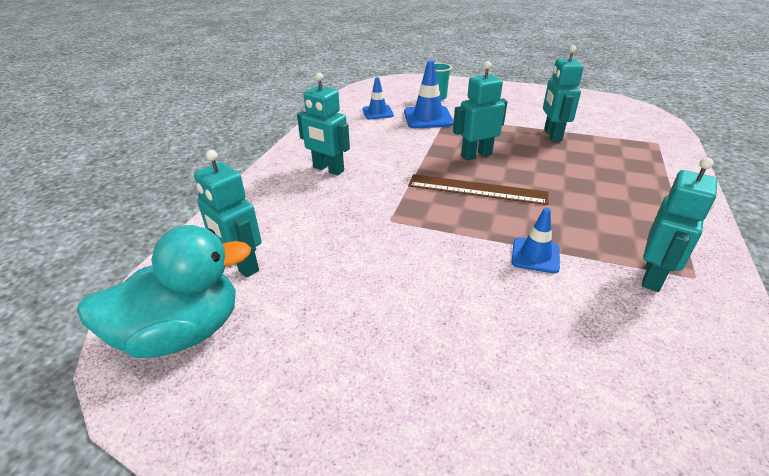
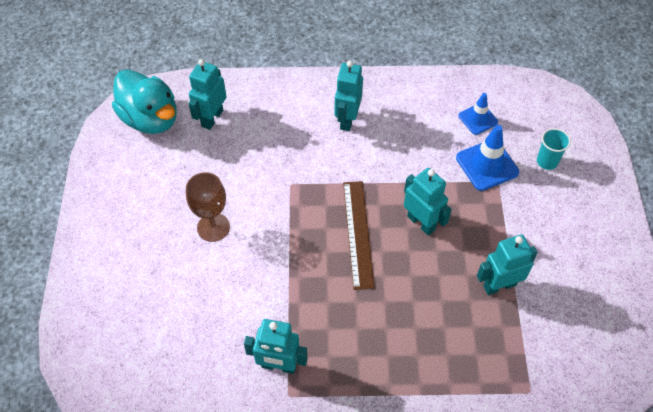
camera: 70 degrees right, 20 degrees up
blue traffic cone [511,208,560,274] -> none
none -> brown goblet [186,172,230,242]

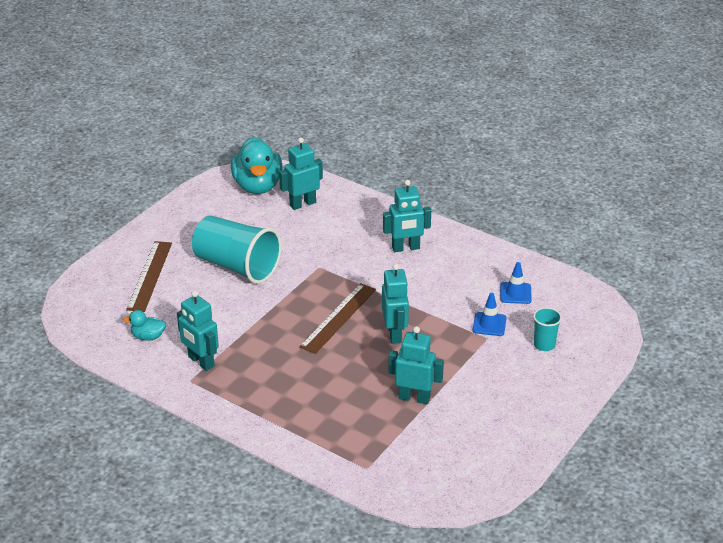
camera: 35 degrees right, 20 degrees down
brown goblet [186,172,230,242] -> turquoise cup [192,215,282,284]
turquoise robot [334,61,363,131] -> turquoise robot turned 150 degrees counterclockwise [383,180,431,252]
blue traffic cone [456,125,519,191] -> blue traffic cone [473,293,506,336], size x0.65
none -> turquoise duck [123,310,166,341]
none -> brown ruler [126,241,172,312]

